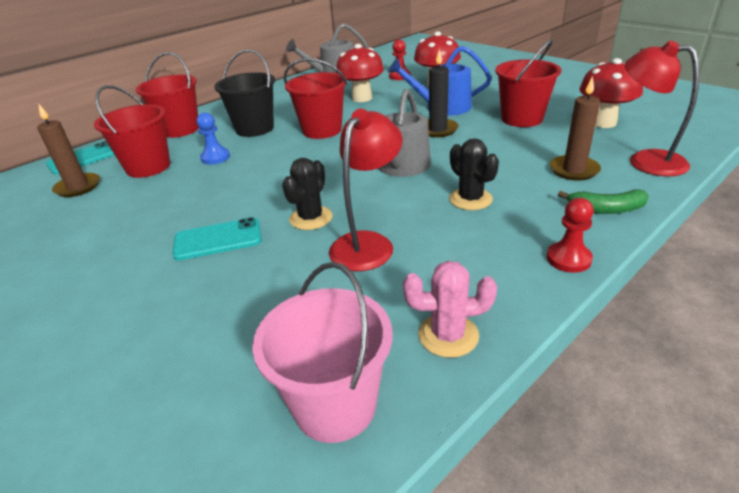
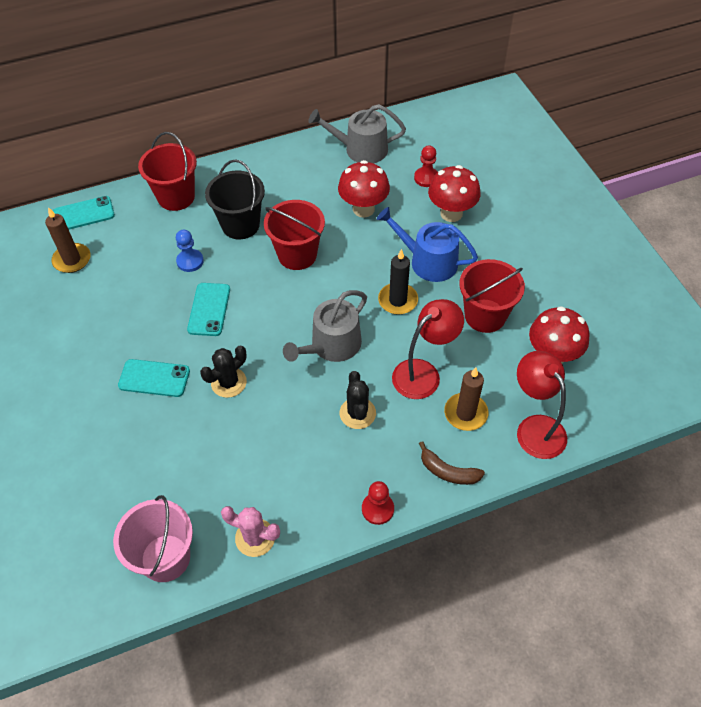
camera: 20 degrees right, 20 degrees up
red bucket [94,85,170,178] -> none
red lamp [329,109,402,271] -> red lamp moved to [392,299,464,399]
green banana [558,189,649,214] -> brown banana [419,441,485,485]
none -> turquoise phone [187,283,230,336]

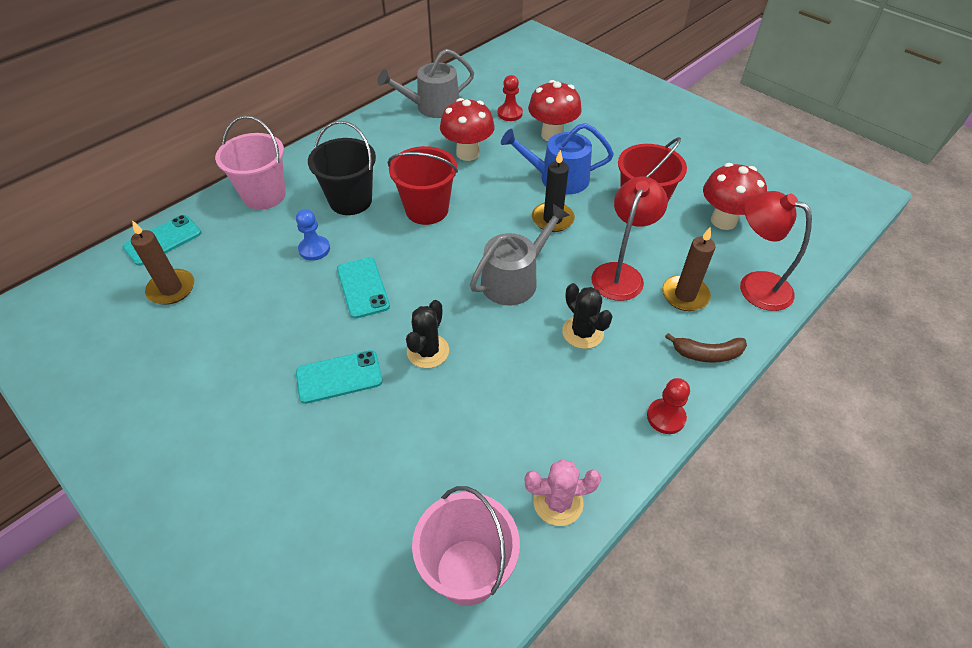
camera: 25 degrees left, 5 degrees down
red bucket [138,132,197,211] -> pink bucket [215,116,286,210]
grey watering can [283,290,367,362] -> grey watering can turned 150 degrees counterclockwise [470,204,570,305]

